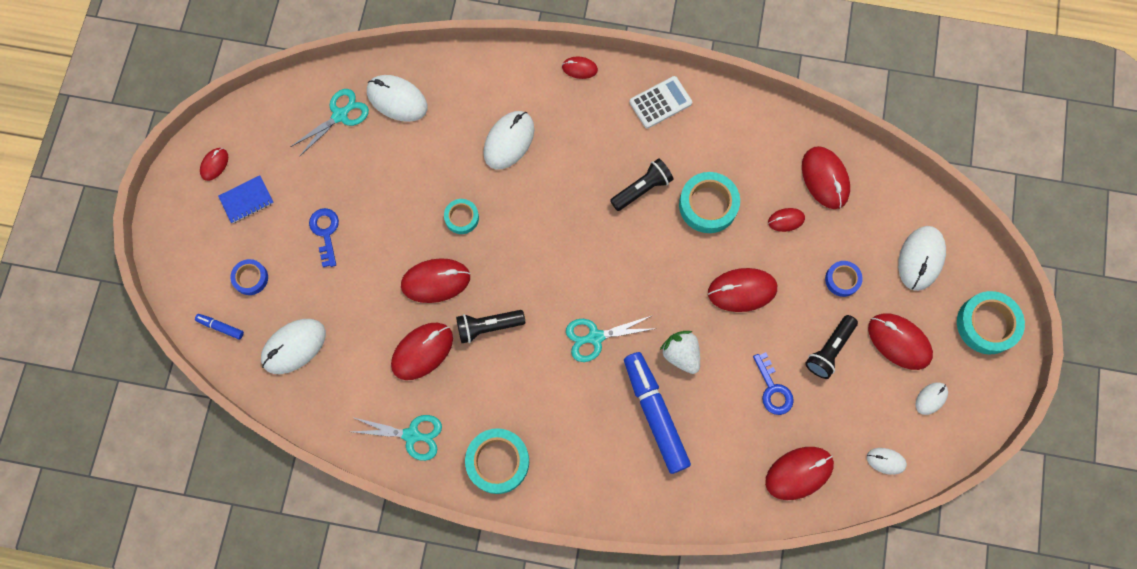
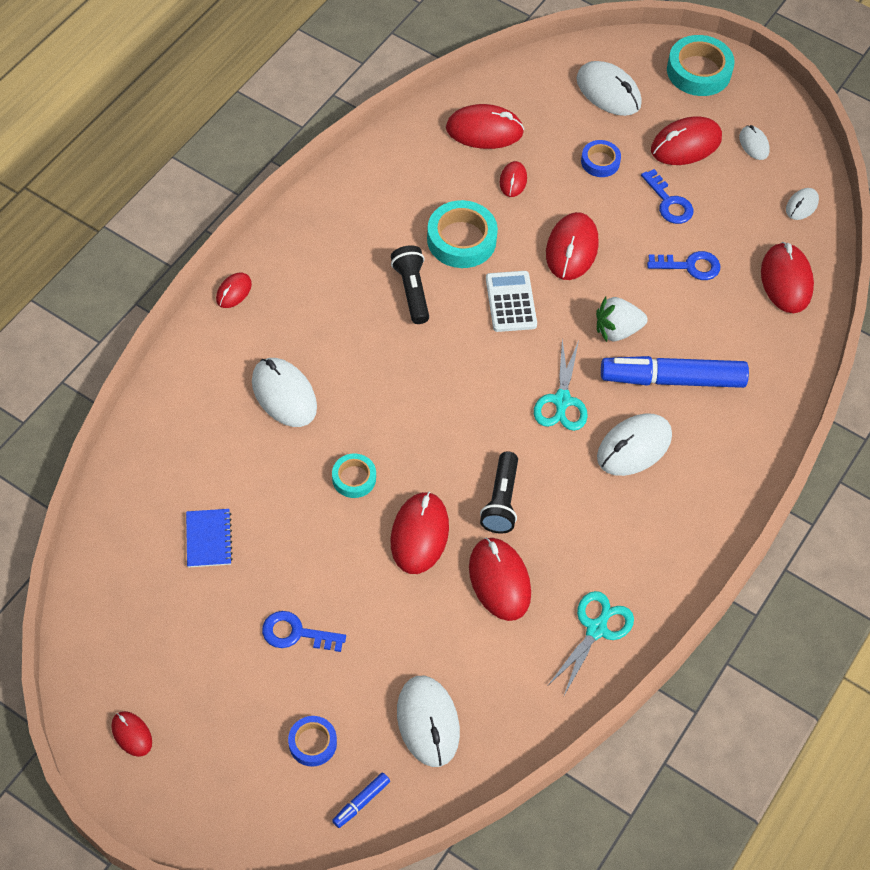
camera: 70 degrees left, 15 degrees down
blue notebook [218,175,274,224] -> blue notebook moved to [186,509,233,568]
turquoise scissors [290,89,369,157] -> none
white mouse [367,75,428,122] -> white mouse moved to [597,413,672,476]
turquoise tape [465,428,529,494] -> none
white calculator [629,76,692,128] -> white calculator moved to [486,271,537,332]
black flashlight [805,315,858,379] -> blue key [641,169,694,224]

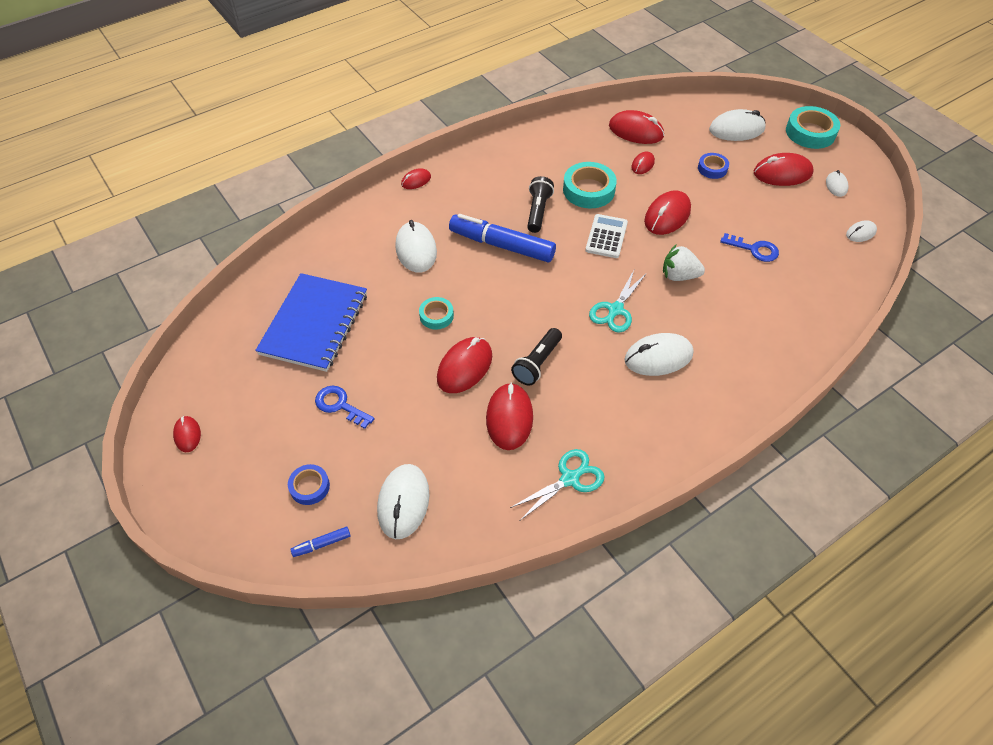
camera: 25 degrees right, 5 degrees down
blue notebook [186,509,233,568] -> blue notebook [255,273,367,372], size x2.25
white mouse [576,61,642,116] -> white mouse turned 75 degrees counterclockwise [709,109,766,141]
blue marker [601,356,749,388] -> blue marker moved to [449,214,556,262]
blue key [641,169,694,224] -> none
red mouse [761,242,814,313] -> none

